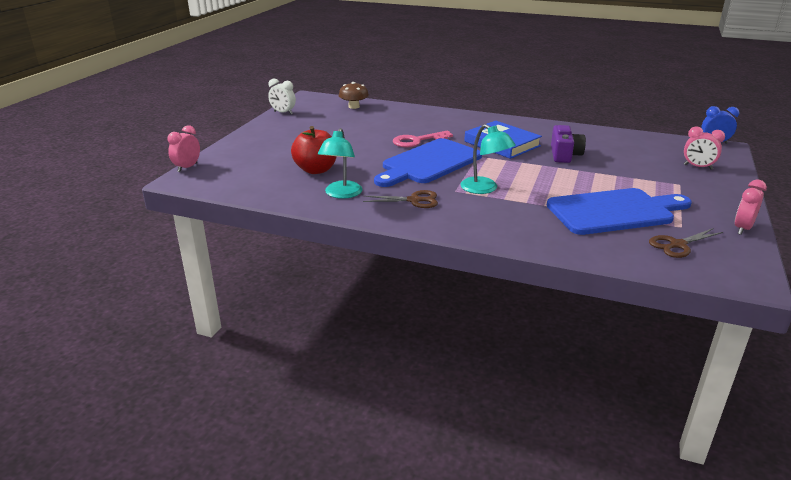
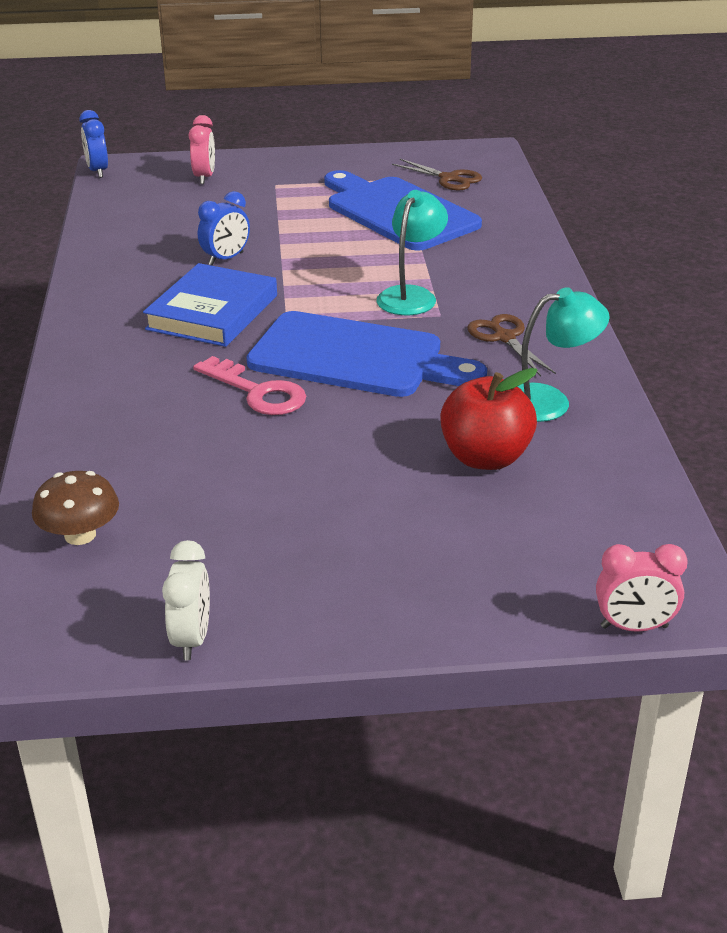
camera: 115 degrees left, 5 degrees up
purple camera [551,125,586,163] -> blue clock [198,191,250,265]
pink clock [734,180,767,235] -> none

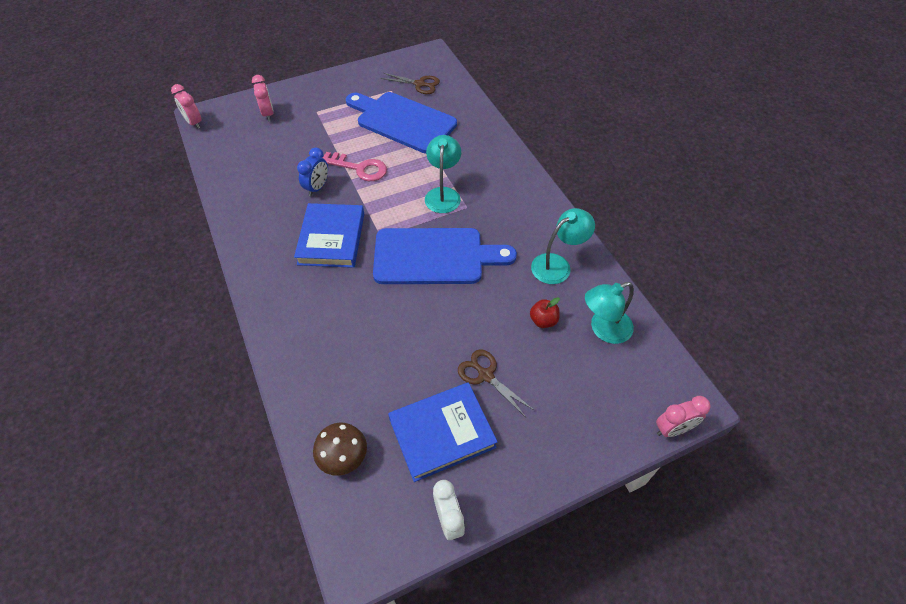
camera: 20 degrees left, 20 degrees up
blue clock [79,110,108,178] -> pink clock [171,84,202,129]
pink key [193,356,306,415] -> pink key moved to [321,152,387,181]
red apple [440,368,537,470] -> red apple [530,297,560,328], size x0.54
brown scissors [468,314,556,376] -> brown scissors moved to [458,350,534,417]
none -> blue book [388,382,498,482]
none -> turquoise lamp [585,282,634,344]

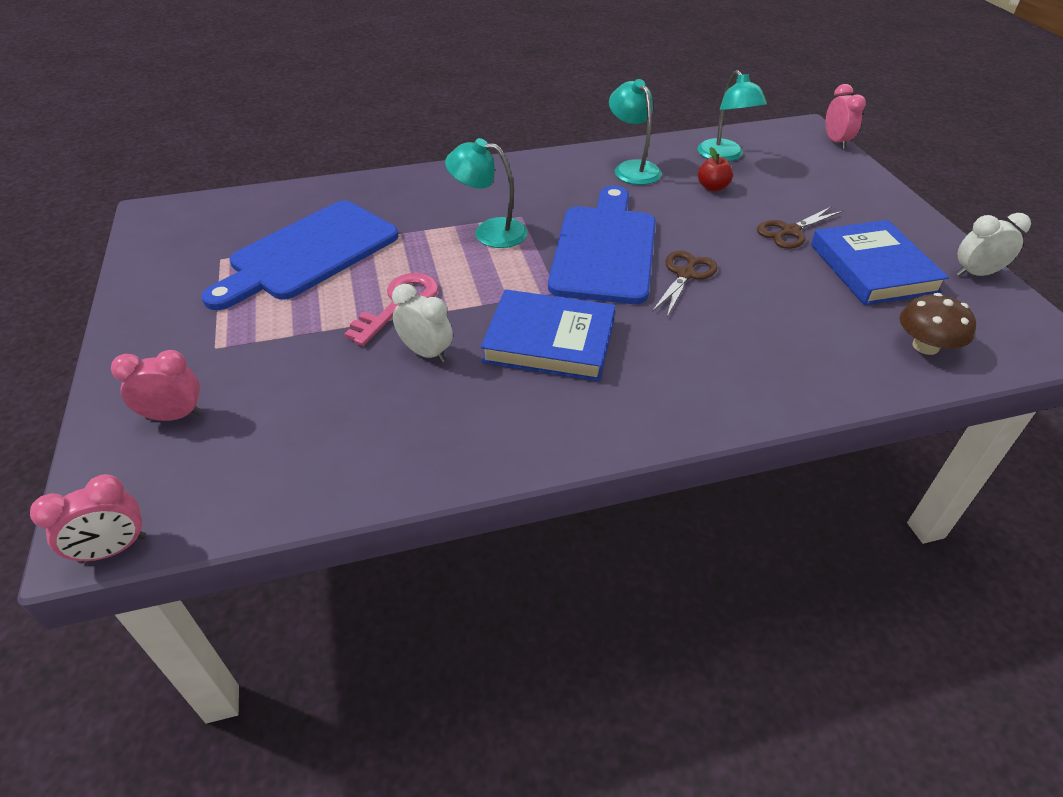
camera: 80 degrees left, 10 degrees down
blue clock [297,147,328,196] -> white clock [392,284,453,363]
brown scissors [380,73,440,94] -> brown scissors moved to [652,250,718,317]

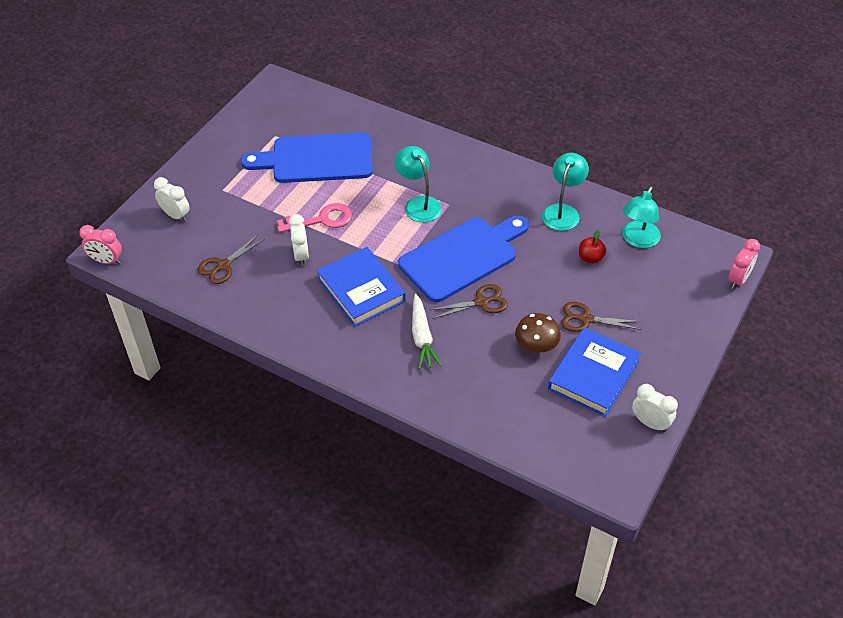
camera: 45 degrees right, 5 degrees up
pink clock [111,350,202,421] -> white clock [154,177,190,222]
brown mushroom [900,293,976,355] -> brown mushroom moved to [515,313,561,353]
none -> brown scissors [198,235,264,284]
none -> white carrot [412,294,442,369]

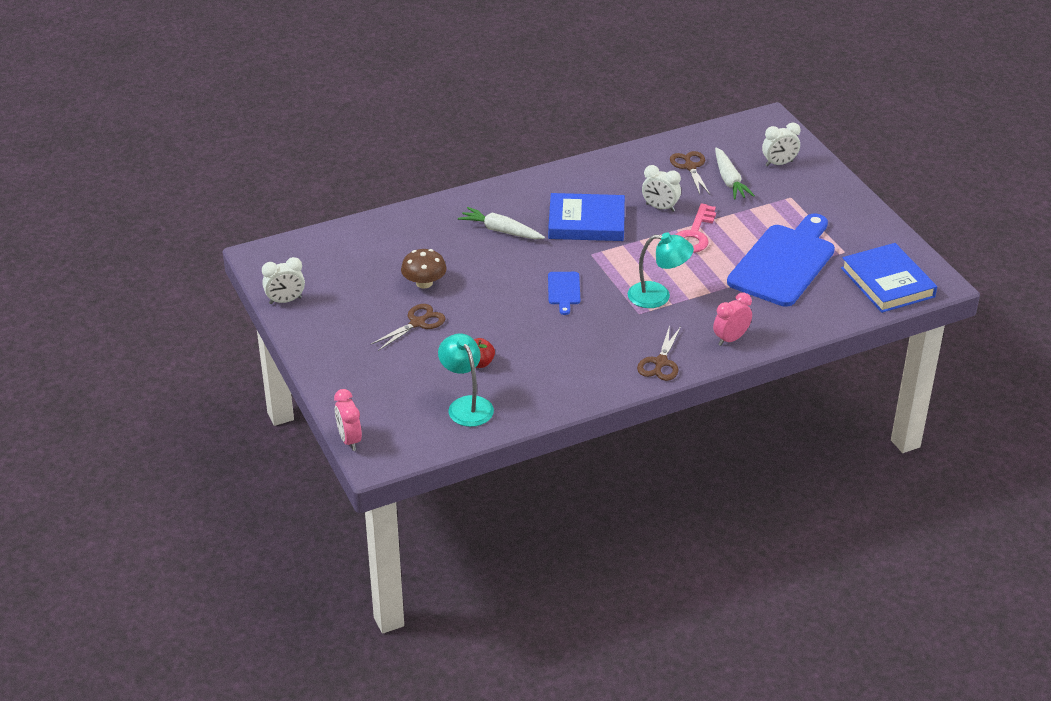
camera: 125 degrees right, 10 degrees down
pink clock [79,225,122,264] -> pink clock moved to [713,293,752,346]
blue cutting board [398,216,529,302] -> blue cutting board [548,272,580,315], size x0.43
brown scissors [430,284,508,319] -> brown scissors moved to [637,325,681,381]
turquoise lamp [542,153,589,231] -> none
blue book [548,327,641,417] -> blue book moved to [841,243,937,313]
none -> white carrot [715,147,755,200]

